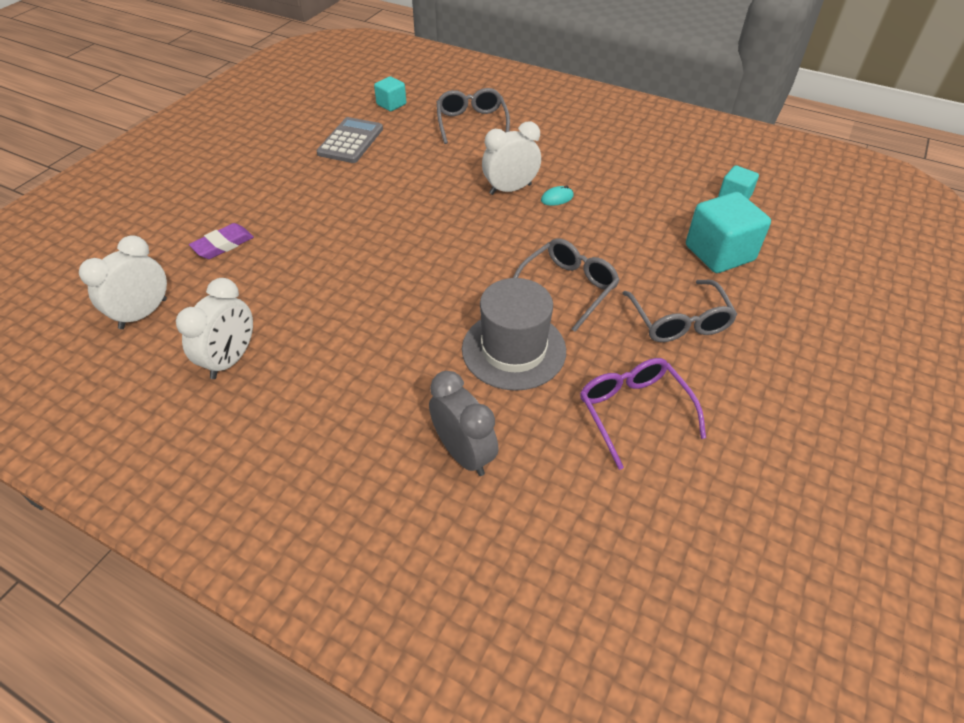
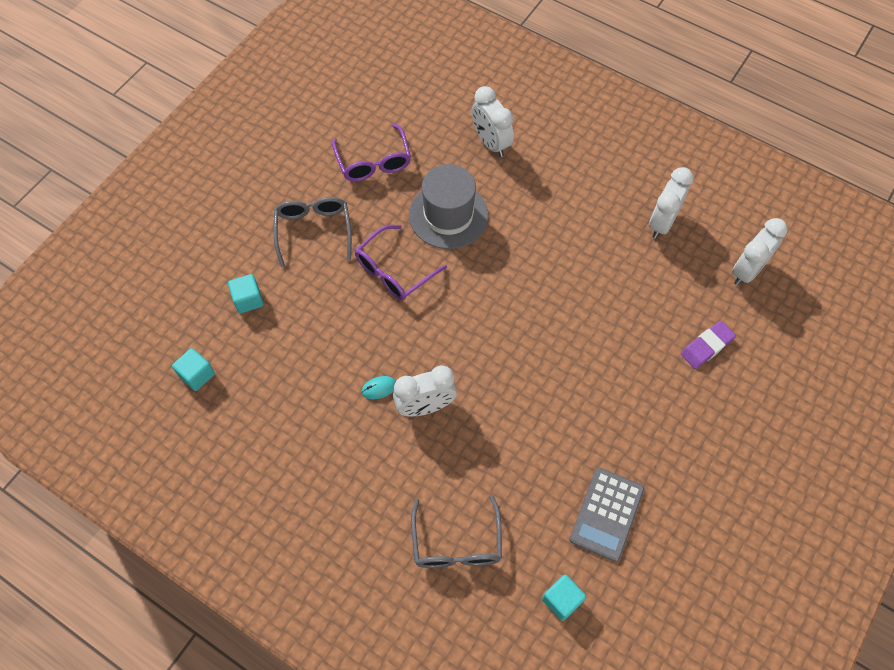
camera: 175 degrees left, 15 degrees up
grey clock [429,371,499,476] -> white clock [472,86,514,157]
grey glasses [513,238,620,332] -> purple glasses [355,225,447,301]
turquoise cube [686,192,771,273] -> turquoise cube [228,274,264,313], size x0.55

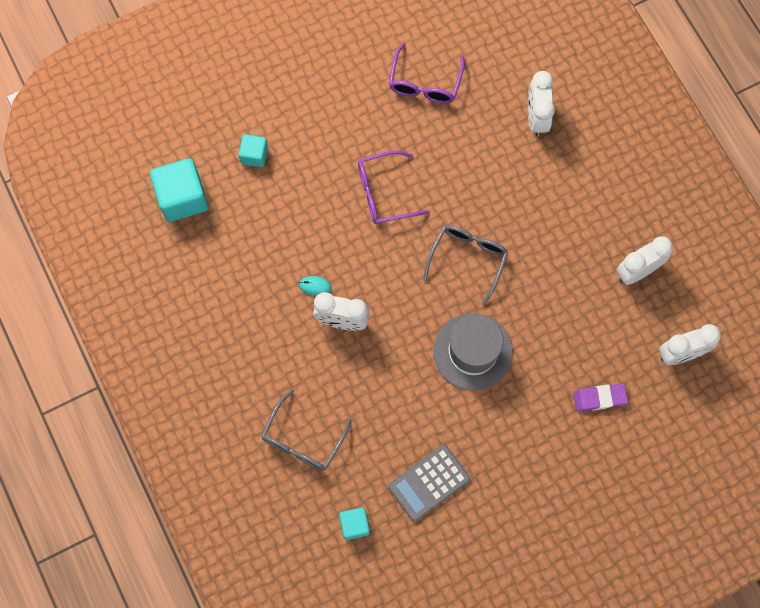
camera: 30 degrees right, 10 degrees up
turquoise cube [172,348,215,391] -> turquoise cube [150,158,208,222], size x1.81
grey glasses [274,197,352,267] -> grey glasses moved to [423,225,508,305]
grey hat [409,164,488,249] -> grey hat moved to [433,313,513,391]

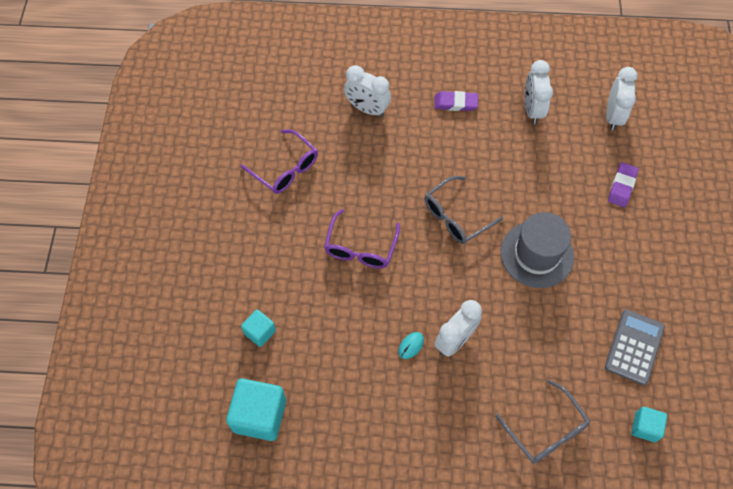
camera: 60 degrees left, 10 degrees down
grey calculator [388,445,470,522] -> grey calculator turned 150 degrees counterclockwise [605,309,665,385]
grey glasses [423,225,508,305] -> grey glasses turned 90 degrees counterclockwise [424,176,503,244]
none -> purple eraser [434,91,478,111]

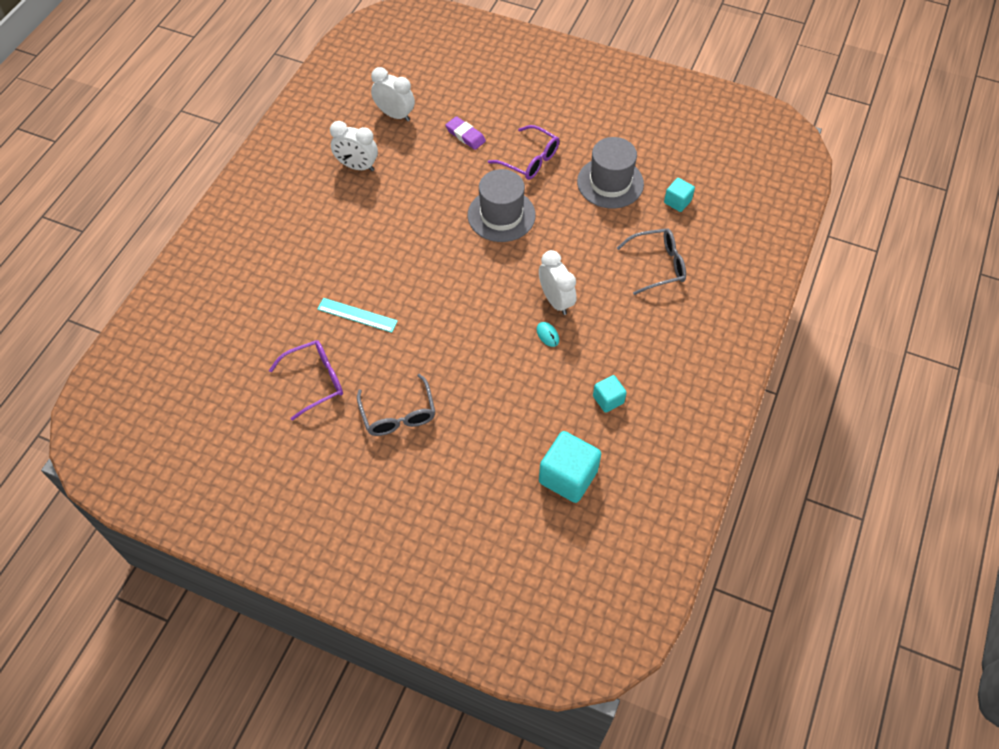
camera: 70 degrees left, 5 degrees down
turquoise cube [241,309,276,347] -> turquoise cube moved to [593,375,627,413]
purple glasses [324,209,400,269] -> purple glasses moved to [488,125,559,180]
white clock [344,65,391,117] -> none
grey glasses [424,176,503,244] -> grey glasses moved to [357,374,435,436]
purple eraser [434,91,478,111] -> none
grey calculator [605,309,665,385] -> grey hat [577,137,644,209]
none -> turquoise ruler [317,298,398,333]

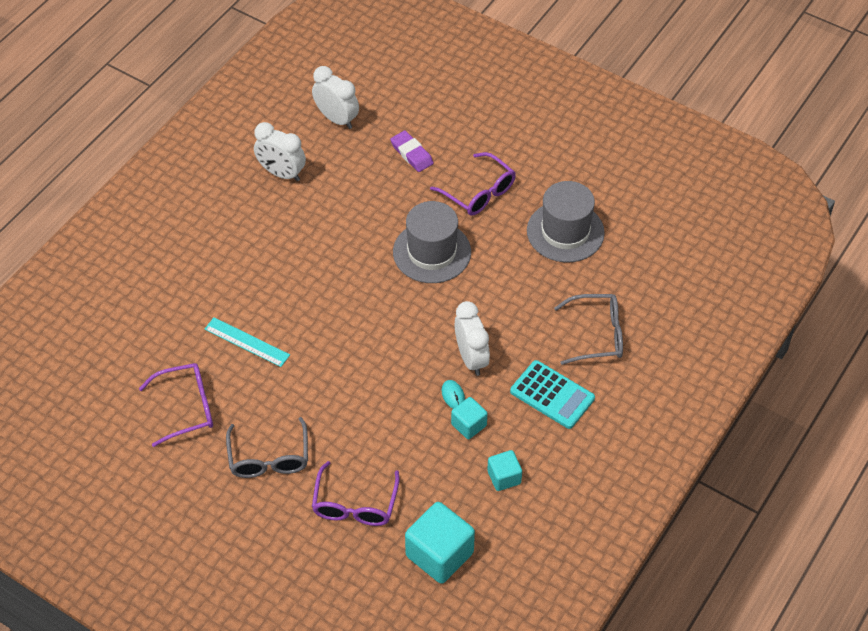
camera: 10 degrees right, 5 degrees down
turquoise cube [664,178,695,212] -> turquoise cube moved to [451,397,488,439]
none -> purple glasses [312,461,400,526]
none -> turquoise calculator [510,360,595,429]

